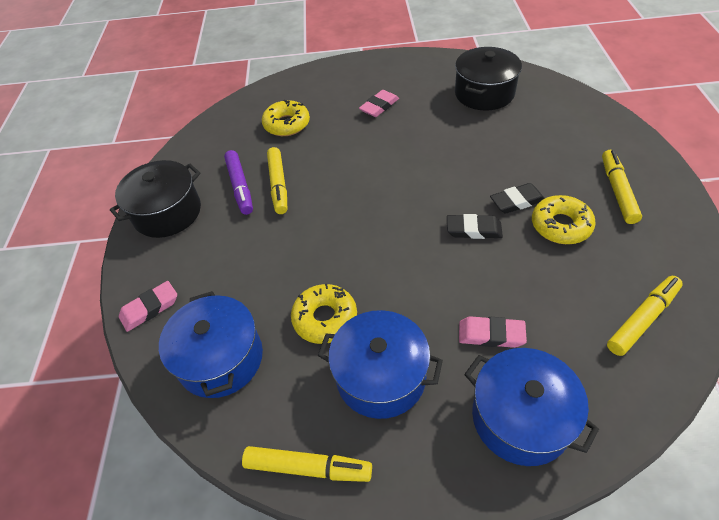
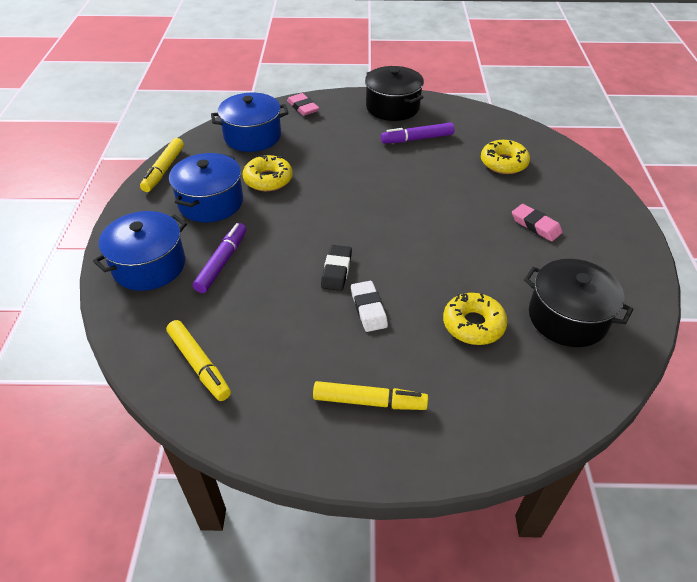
camera: 90 degrees right, 5 degrees down
yellow marker [267,147,287,214] -> none
pink eraser [459,316,527,348] -> purple marker [193,223,246,293]
black eraser [490,183,545,214] -> white eraser [351,281,388,332]
yellow donut [532,195,596,244] -> yellow donut moved to [443,293,507,345]

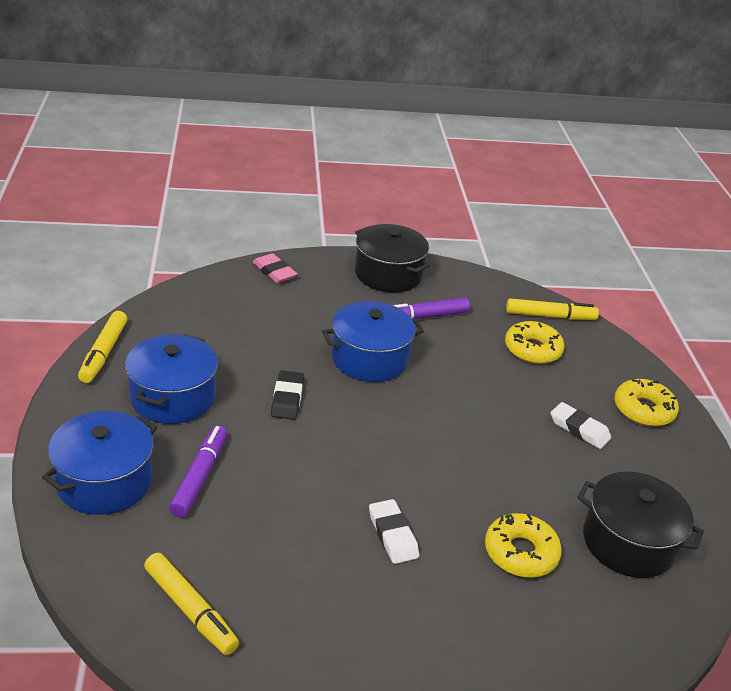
camera: 10 degrees left, 10 degrees down
blue pot [211,93,289,152] -> blue pot moved to [322,301,424,382]
yellow donut [243,155,293,191] -> yellow donut moved to [614,379,679,426]
yellow marker [313,381,428,410] -> yellow marker moved to [506,298,599,320]
black eraser [321,245,352,291] -> black eraser moved to [271,371,304,420]
pink eraser [512,204,562,241] -> white eraser [550,402,611,449]

